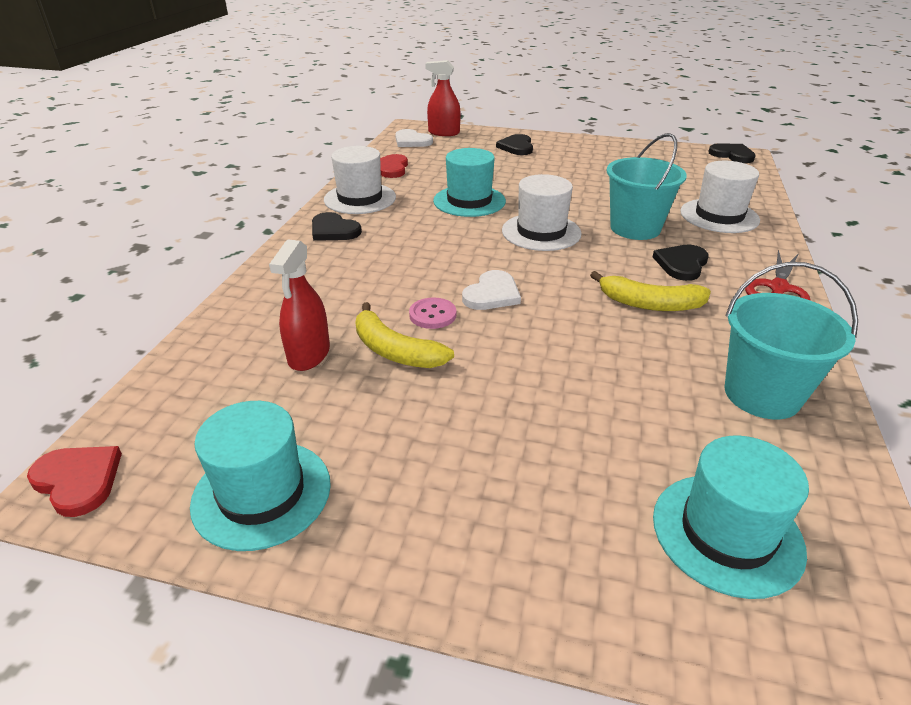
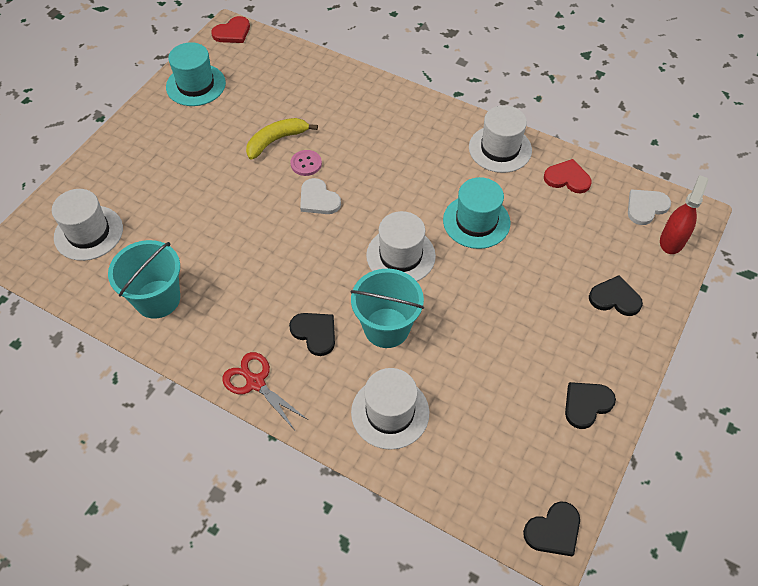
camera: 105 degrees right, 20 degrees up
red spray bottle [269,239,330,371] -> none
black heart [312,212,362,241] -> black heart moved to [565,382,616,429]
yellow banana [590,271,711,311] -> none
turquoise hat [653,435,809,599] -> white hat [52,189,123,261]

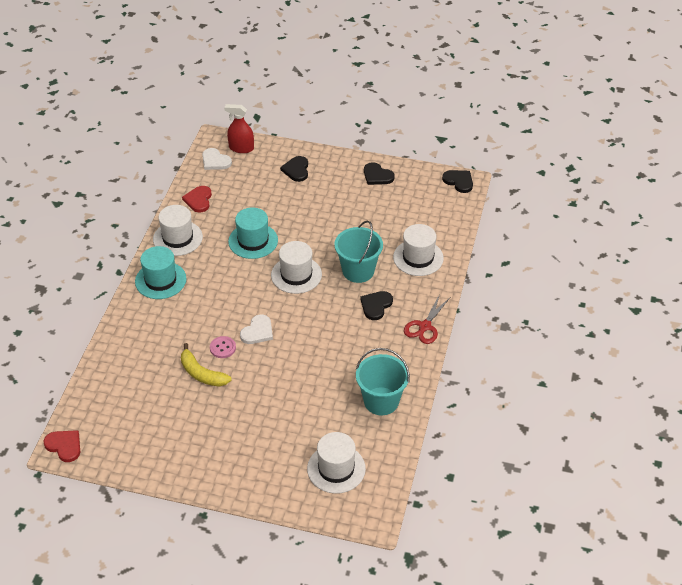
camera: 105 degrees left, 10 degrees down
turquoise hat [166,42,226,106] -> turquoise hat moved to [135,246,186,299]

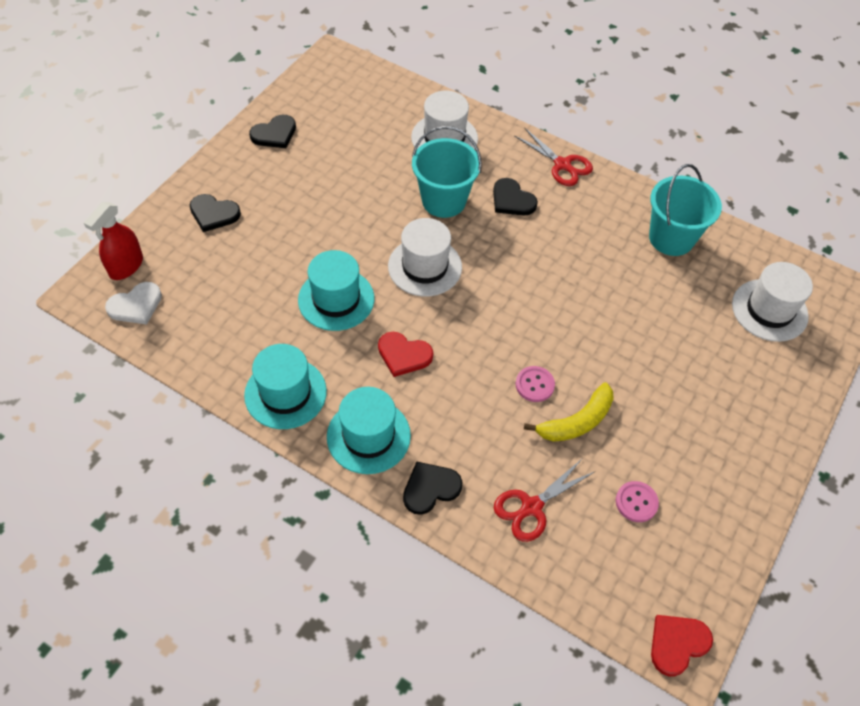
camera: 75 degrees left, 10 degrees up
white hat [153,205,203,256] -> turquoise hat [244,344,327,429]
red heart [182,186,212,213] -> red heart moved to [378,332,433,377]
white heart [240,314,273,344] -> none
black heart [442,170,473,193] -> black heart moved to [403,462,462,515]
none -> red scissors [494,459,594,542]
none -> pink button [616,481,659,522]

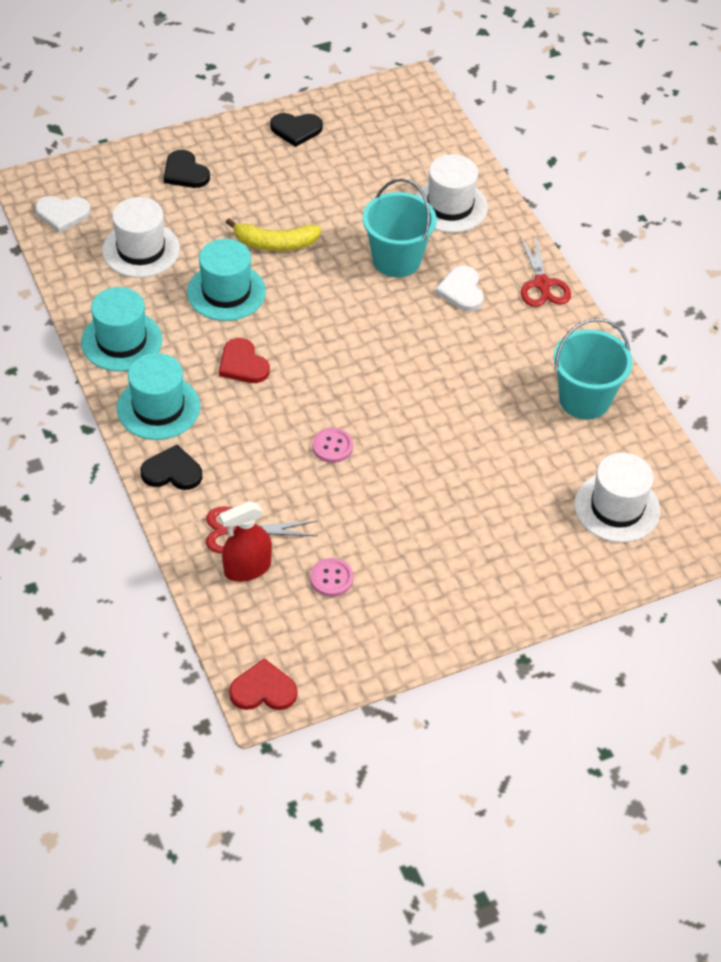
camera: 35 degrees right, 5 degrees down
red spray bottle [84,202,143,280] -> red spray bottle moved to [219,501,272,582]
white hat [388,218,462,297] -> white hat moved to [102,197,180,278]
black heart [493,178,538,216] -> white heart [435,266,484,311]
yellow banana [524,382,614,442] -> yellow banana moved to [226,218,321,251]

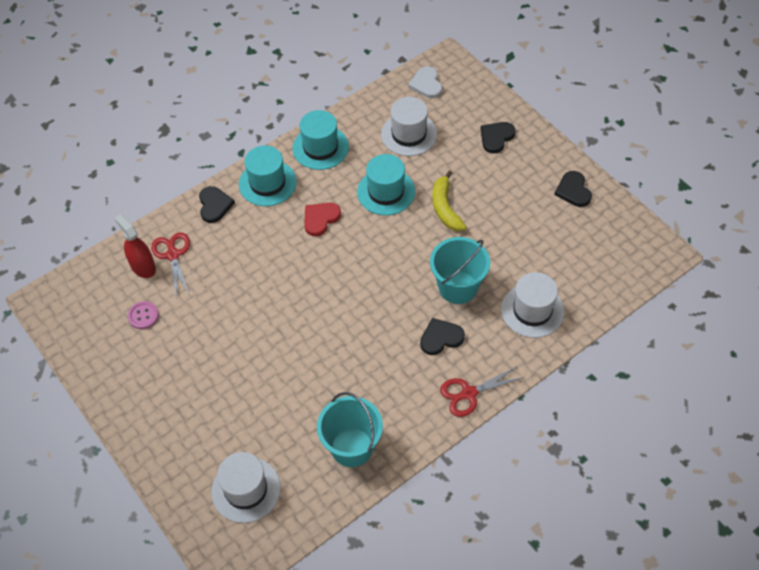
camera: 80 degrees right, 5 degrees up
red heart [229,658,297,710] -> none
pink button [312,428,353,463] -> none
white heart [435,266,484,311] -> black heart [420,318,465,355]

